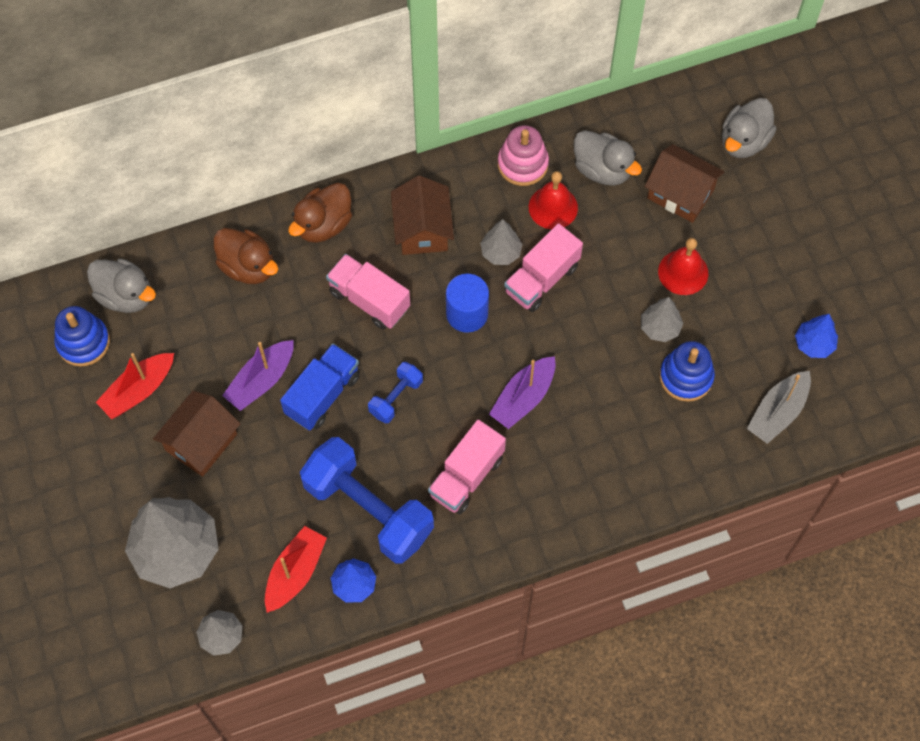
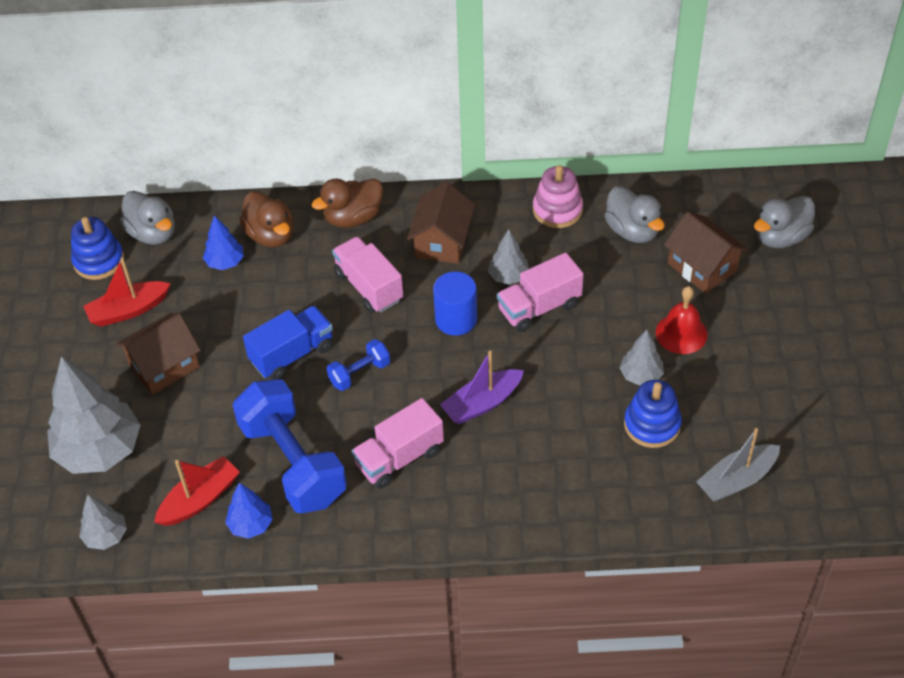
camera: 20 degrees right, 15 degrees down
purple boat [222,340,294,411] -> none
red bell [529,171,578,229] -> none
blue tree [795,314,838,358] -> blue tree moved to [203,215,244,270]

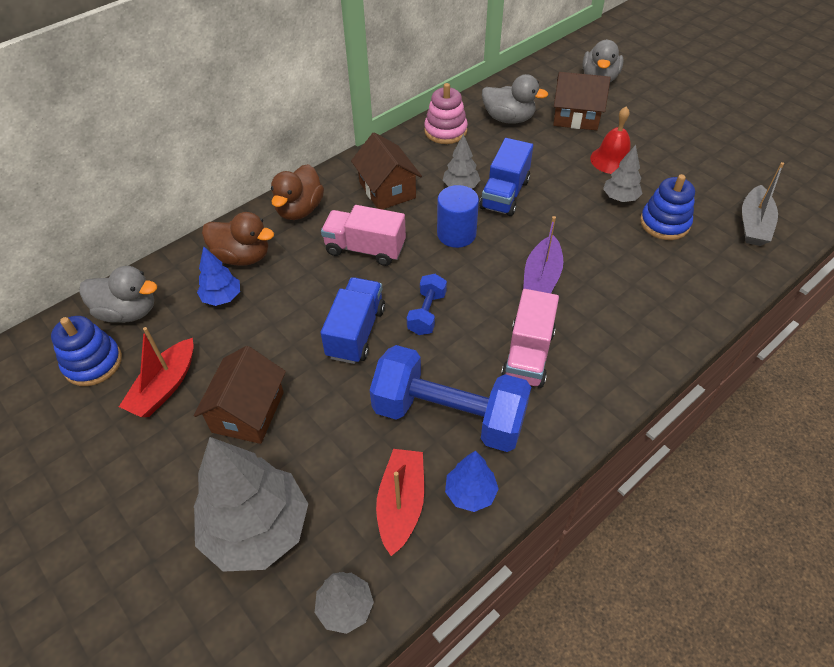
camera: 40 degrees left, 0 degrees up
pink truck [497,252,584,332] -> blue truck [479,138,533,216]

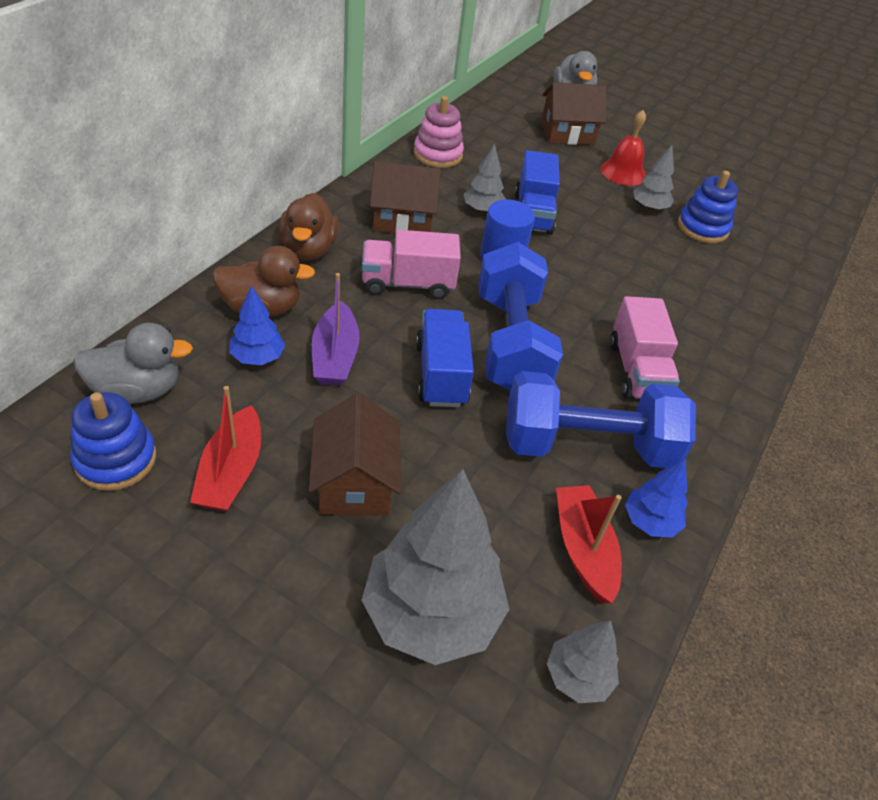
camera: 25 degrees left, 5 degrees down
brown house [351,132,422,210] -> brown house turned 45 degrees counterclockwise [370,161,441,234]
blue dumbbell [407,274,447,335] -> blue dumbbell [478,242,563,391], size x2.13
grey duck [482,74,548,124] -> none
purple boat [523,216,563,293] -> purple boat moved to [312,273,360,386]
grey boat [742,162,784,246] -> none

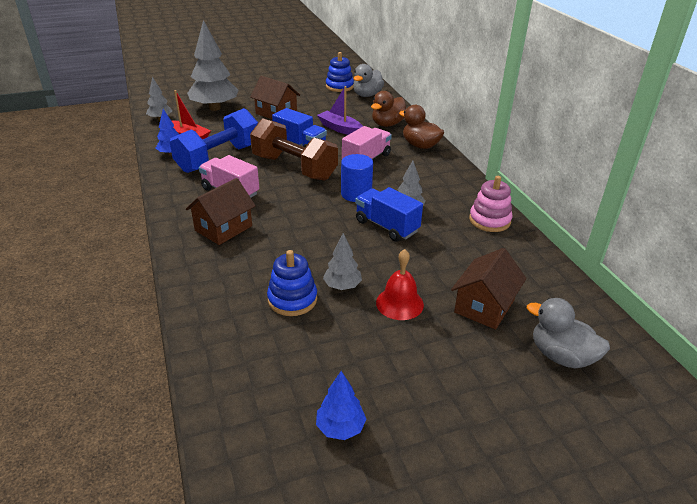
camera: 135 degrees right, 10 degrees down
red boat [190,386,261,511] -> none
blue tree [229,286,285,365] -> blue tree moved to [316,371,366,440]
brown house [370,161,441,234] -> brown house moved to [186,178,256,245]
blue dumbbell [478,242,563,391] -> brown dumbbell [250,118,338,181]

